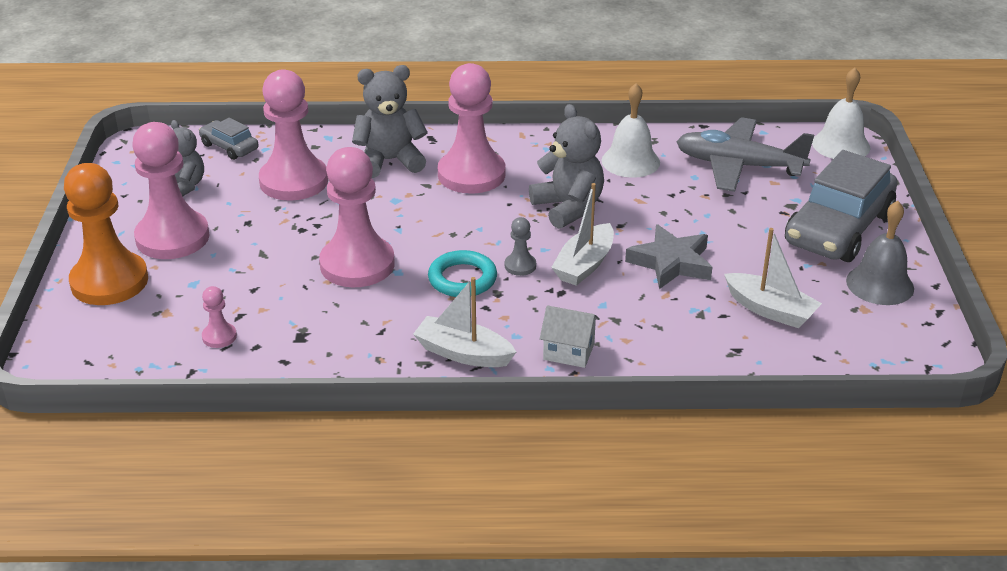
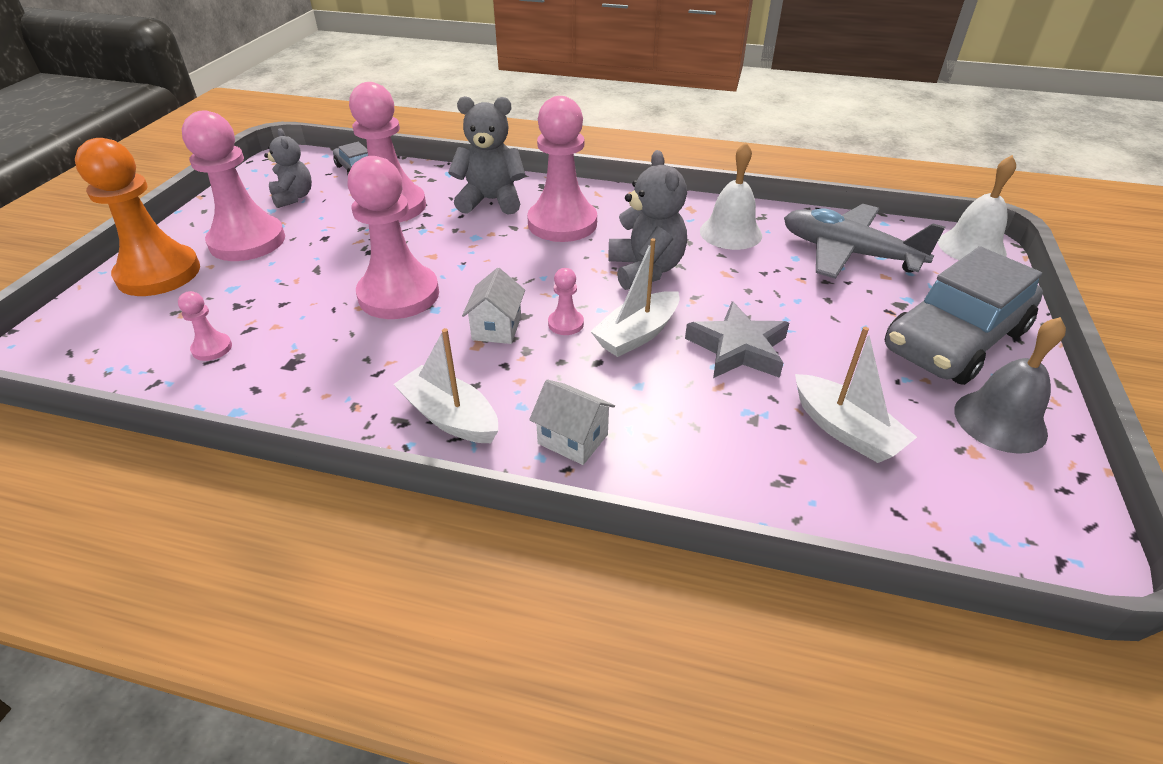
camera: 15 degrees right, 5 degrees up
turquoise ring [428,250,497,297] -> white house [462,268,525,344]
grey pawn [505,217,536,276] -> pink pawn [548,268,584,335]

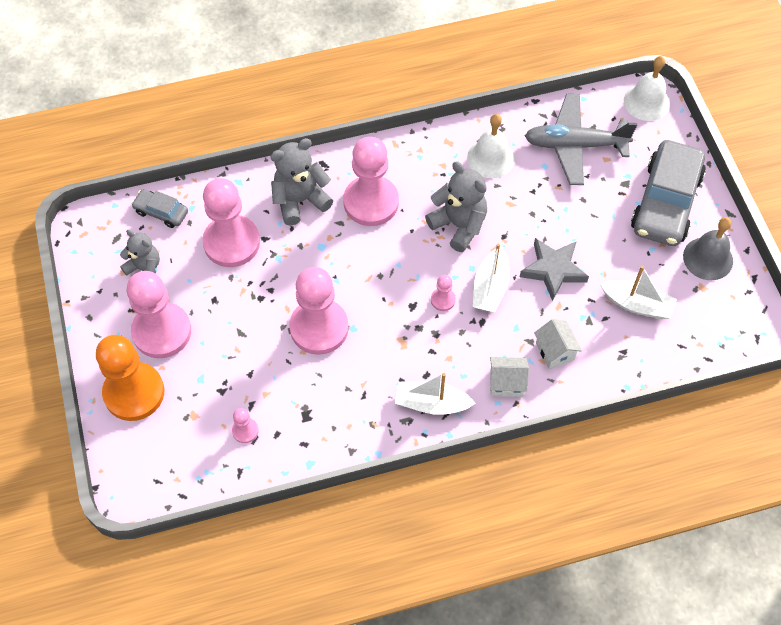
camera: 30 degrees left, 20 degrees up
white house [462,268,525,344] -> white house moved to [534,319,582,369]

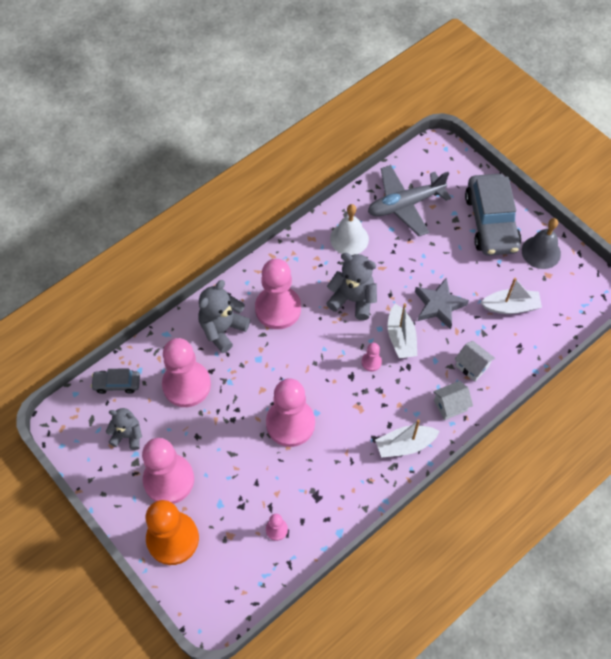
camera: 25 degrees left, 0 degrees up
white bell [624,56,670,121] -> none

